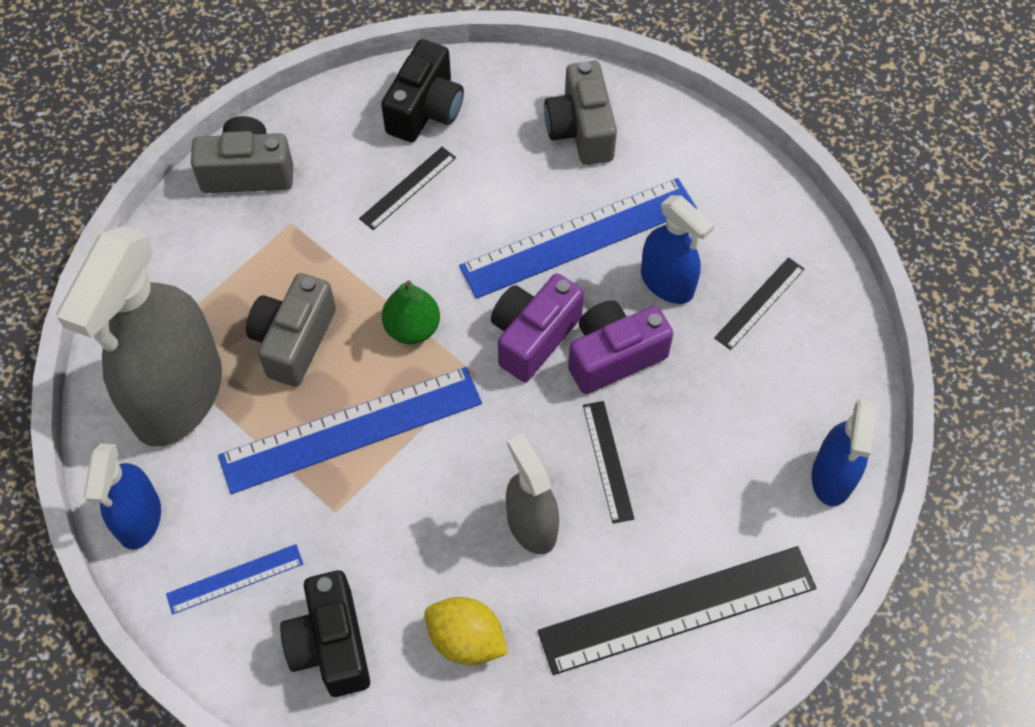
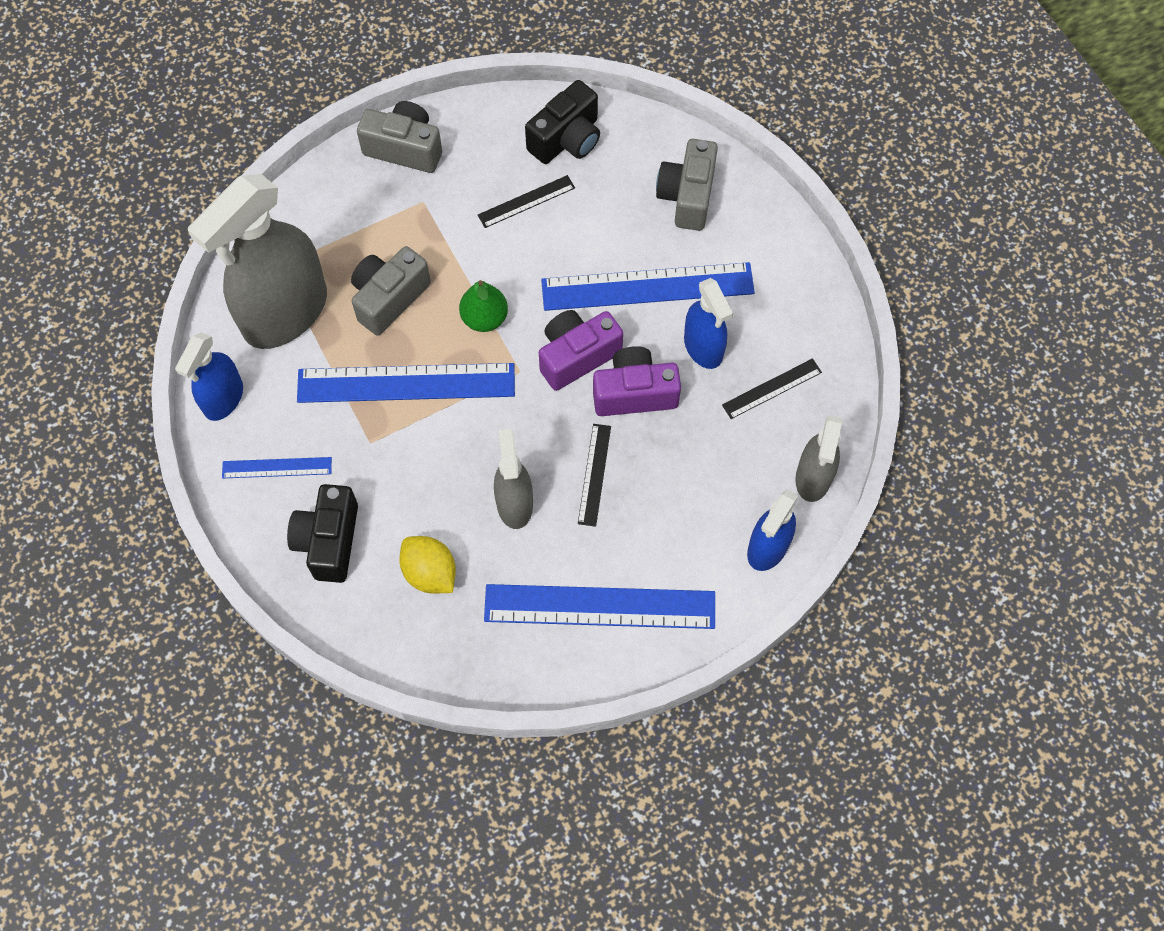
camera: 20 degrees right, 5 degrees up
black ruler [538,546,816,675] -> blue ruler [484,584,715,629]
none -> grey spray bottle [795,415,842,502]

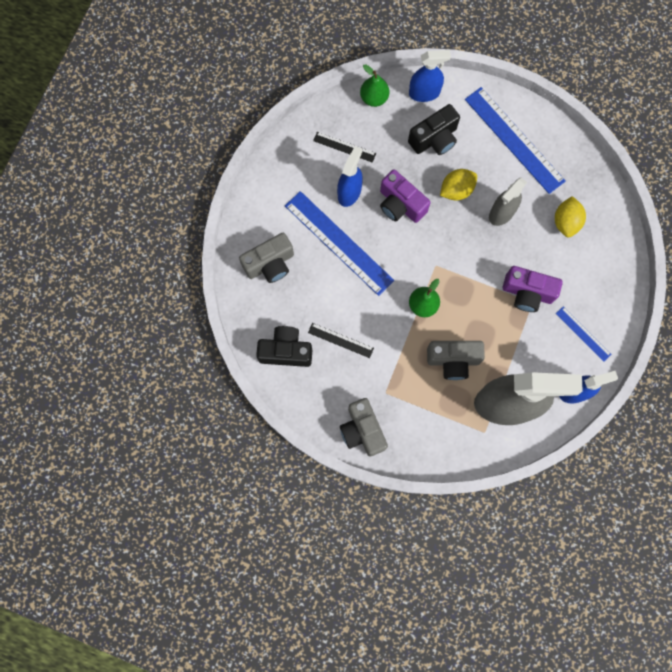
camera: 130 degrees left, 10 degrees up
black camera [287,484,358,583] -> black camera moved to [408,104,460,155]
blue ruler [297,363,515,403] -> none
purple camera [539,310,623,391] -> purple camera moved to [503,266,563,312]
black ruler [578,424,611,527] -> yellow lemon [440,169,477,201]
grey spray bottle [795,415,842,502] -> green pear [360,64,389,107]

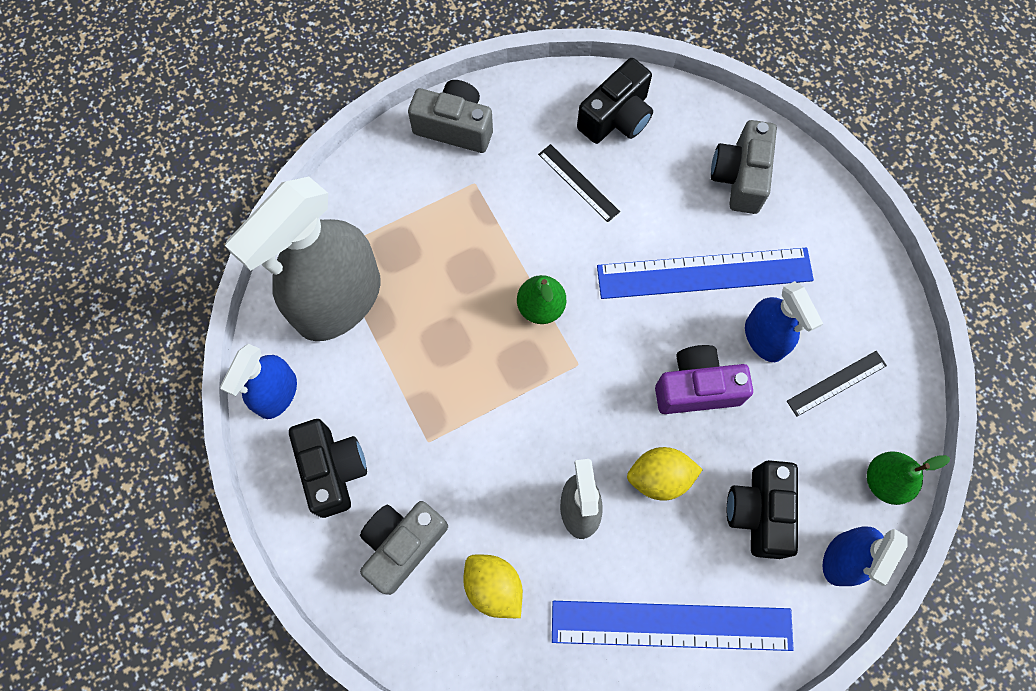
camera: 130 degrees right, 5 degrees down
black ruler [308,323,374,358] -> black ruler turned 75 degrees clockwise [538,144,620,222]
grey camera [427,341,485,380] -> grey camera moved to [360,501,448,595]
yellow lemon [440,169,477,201] -> yellow lemon turned 75 degrees clockwise [627,447,703,501]
purple camera [503,266,563,312] -> none
blue ruler [556,306,612,362] -> black camera [289,419,367,518]

